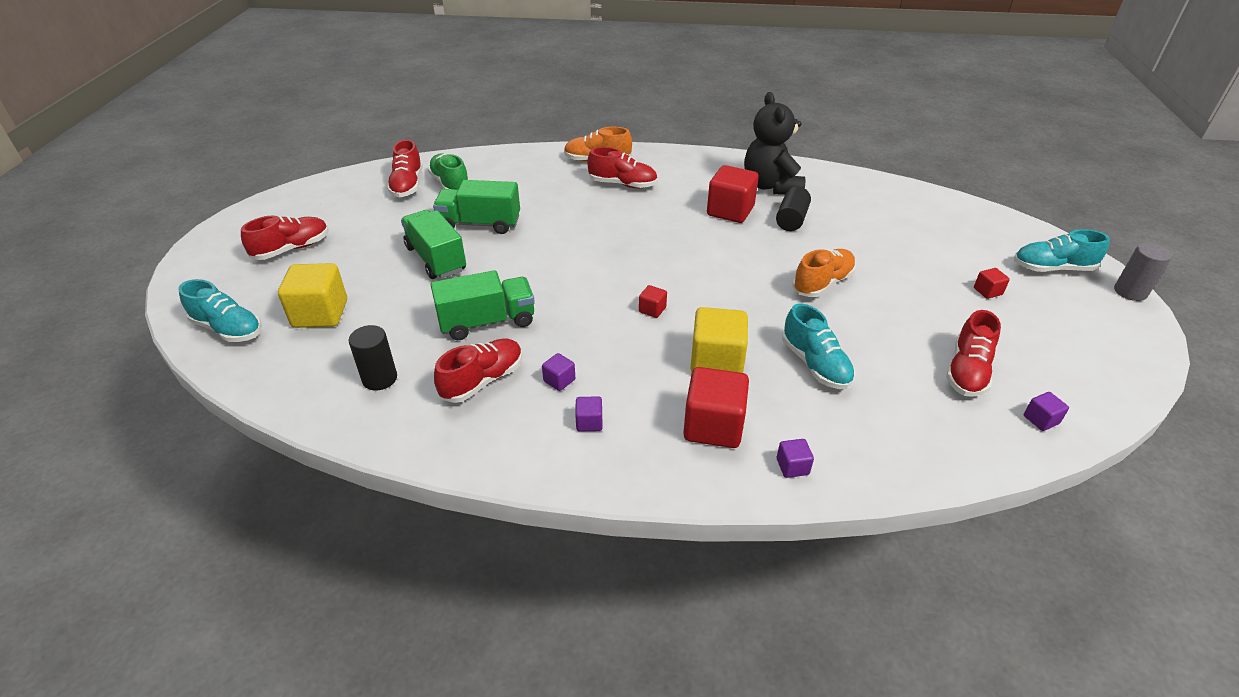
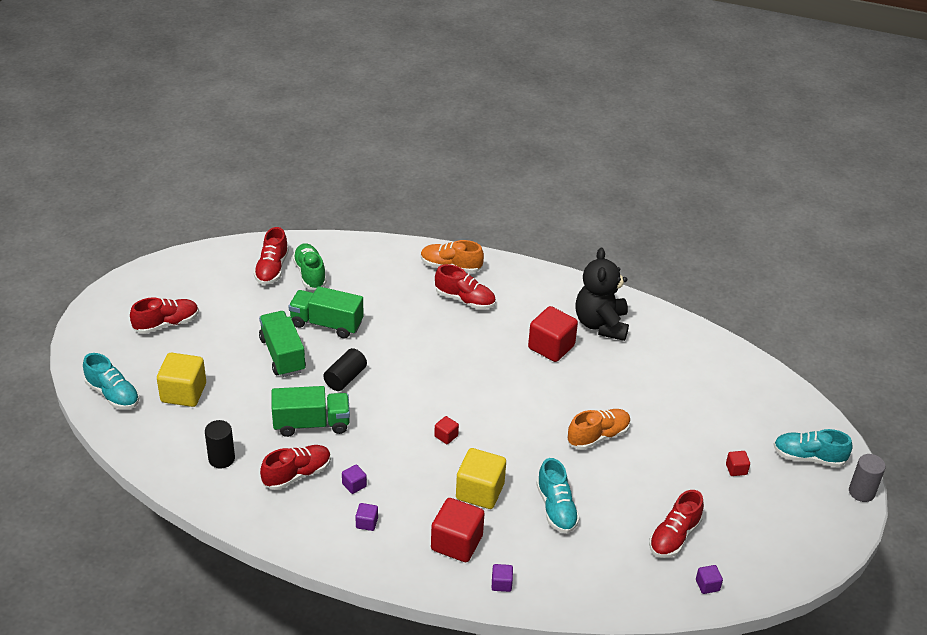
camera: 10 degrees right, 0 degrees up
black cylinder [776,187,811,231] -> black cylinder moved to [323,348,367,391]

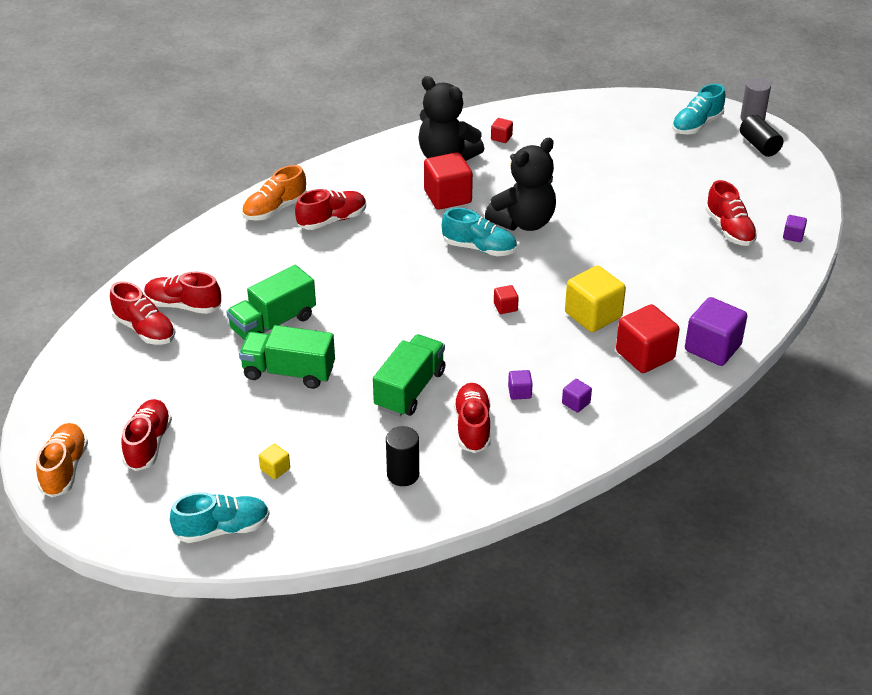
camera: 55 degrees left, 0 degrees up
yellow cube [157,353,206,407] -> yellow cube [259,444,290,479], size x0.47
green shoe [293,243,327,290] -> red shoe [144,272,221,314]
black cylinder [323,348,367,391] -> black cylinder moved to [740,115,784,157]
purple cube [492,564,513,592] -> purple cube [685,297,747,366], size x2.14
turquoise shoe [536,458,580,533] -> turquoise shoe moved to [442,208,517,256]
orange shoe [567,409,631,450] -> orange shoe moved to [36,423,88,498]
red cube [726,451,750,476] -> red cube moved to [491,118,513,143]
none -> black teddy bear [485,138,556,231]

